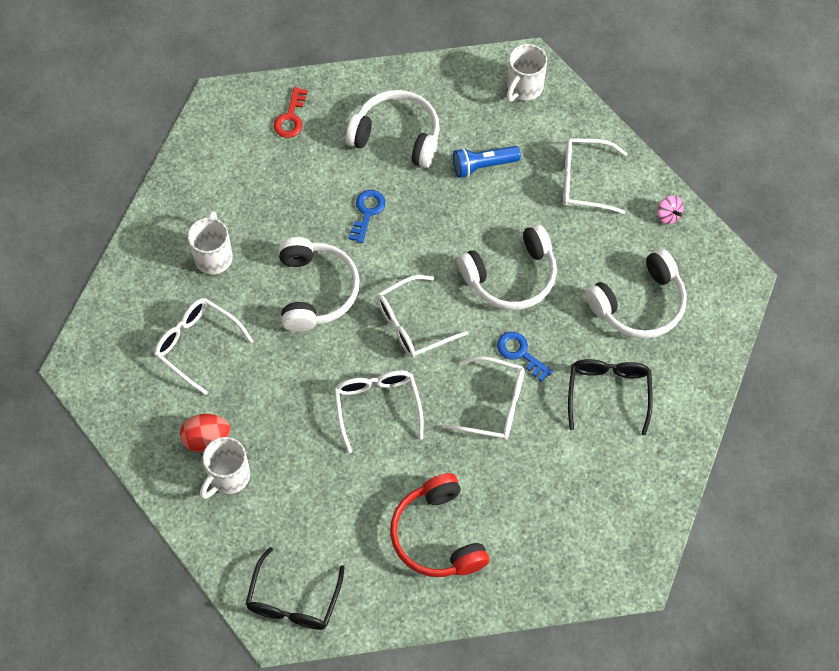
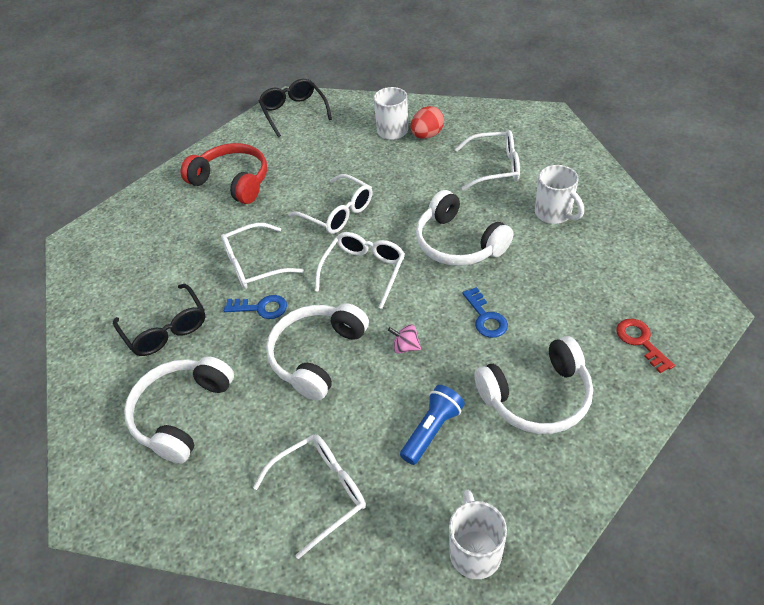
camera: 145 degrees right, 15 degrees down
pink spinning top [658,196,683,224] -> pink spinning top moved to [388,324,421,354]

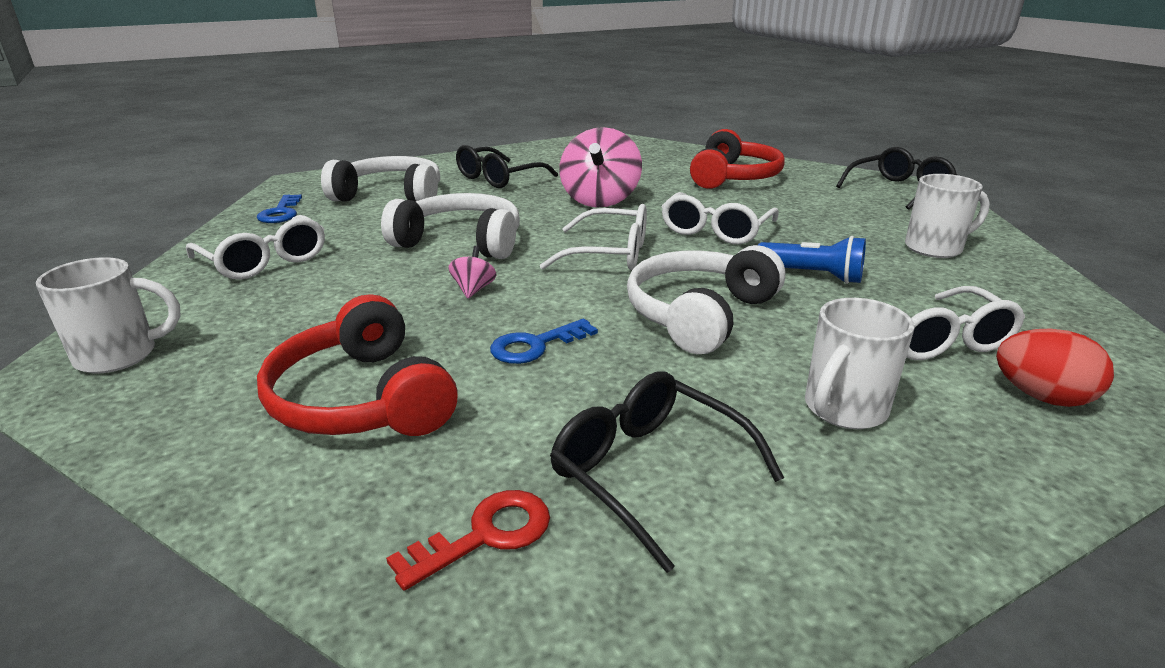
camera: 75 degrees right, 20 degrees down
white glasses [221,223,304,289] -> pink spinning top [559,127,642,208]
blue key [224,295,287,319] -> blue key moved to [257,194,302,223]
blue flashlight [400,385,465,465] -> blue flashlight moved to [758,236,866,284]
red egg [410,106,444,139] -> red egg moved to [996,329,1114,407]
white headphones [474,336,593,434] -> red headphones [257,294,458,436]
none -> black glasses [550,372,784,573]

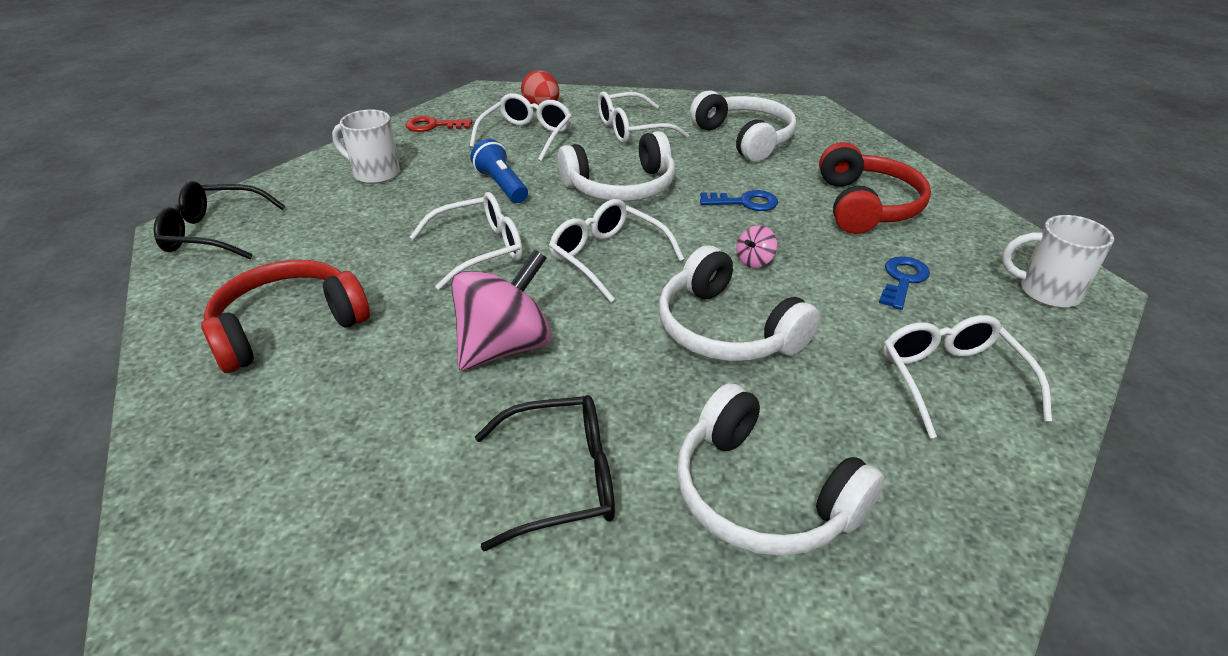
camera: 145 degrees left, 10 degrees up
blue key [257,194,302,223] -> blue key moved to [879,256,930,310]
red key [386,490,550,591] -> red key moved to [406,116,472,132]
black glasses [550,372,784,573] -> white headphones [690,91,796,162]
white mug [805,298,914,429] -> white glasses [598,92,689,143]

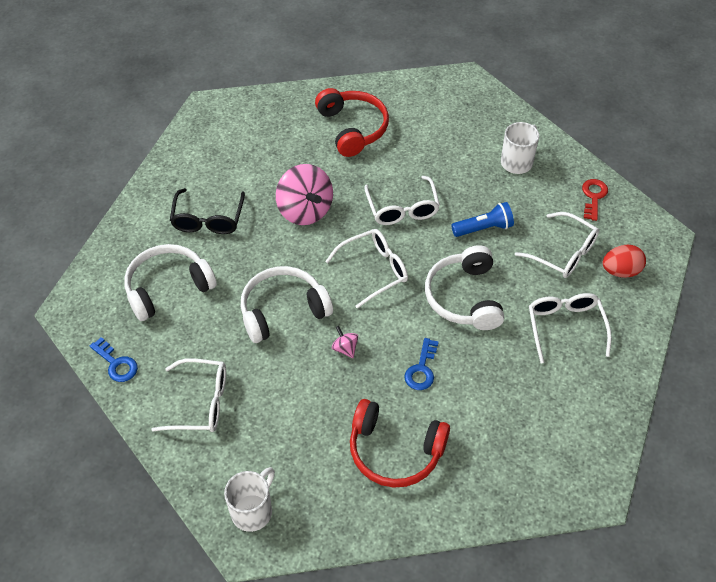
camera: 105 degrees right, 15 degrees up
black glasses [154,181,285,259] -> none
white headphones [690,91,796,162] -> none
blue key [879,256,930,310] -> blue key moved to [90,337,138,382]

